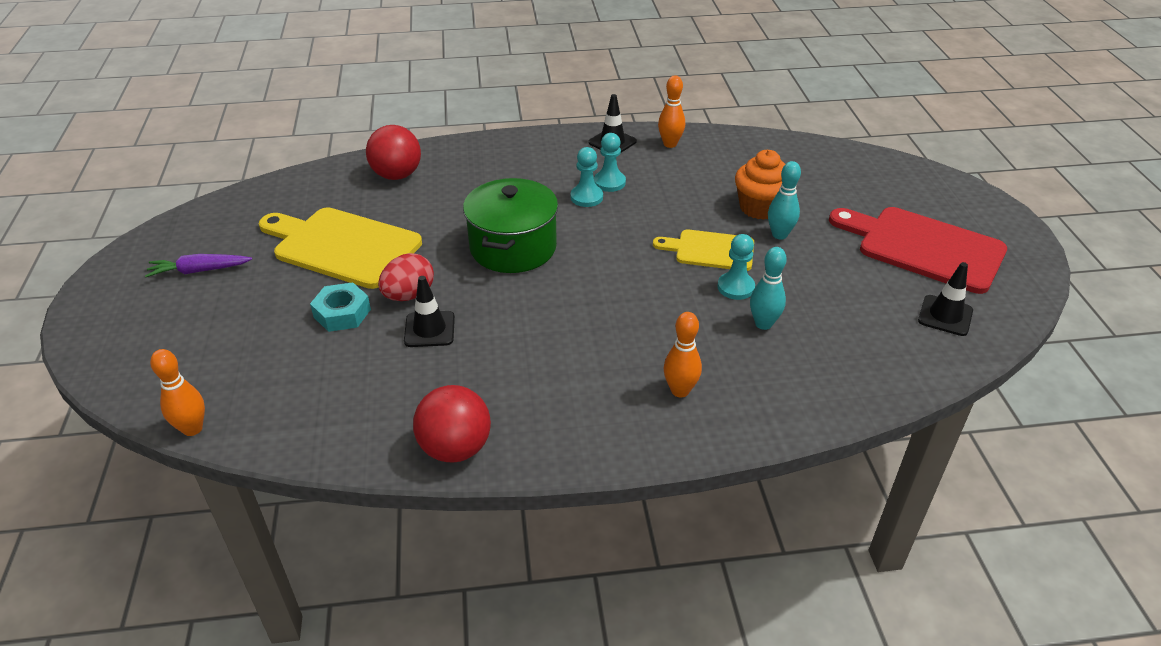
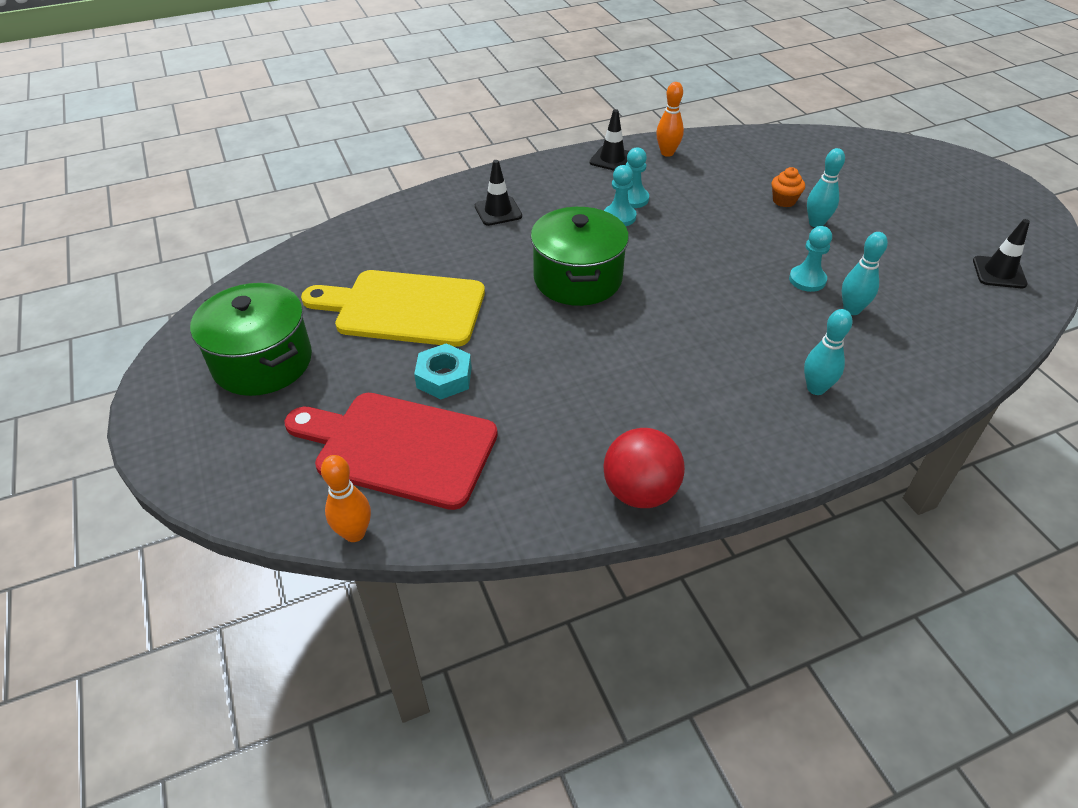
camera: 15 degrees left, 5 degrees up
purple carrot [145,254,252,277] -> green pot [190,283,312,396]
red ball [366,125,421,180] -> none
red egg [378,253,434,301] -> none
black traffic cone [404,276,455,347] -> black traffic cone moved to [475,160,522,226]
yellow cutting board [653,229,754,271] -> none
orange bowling pin [664,312,702,398] -> turquoise bowling pin [804,309,853,395]
orange cupcake [735,150,785,220] -> orange cupcake [772,167,805,207], size x0.58
red cutting board [829,207,1007,294] -> red cutting board moved to [285,393,498,510]

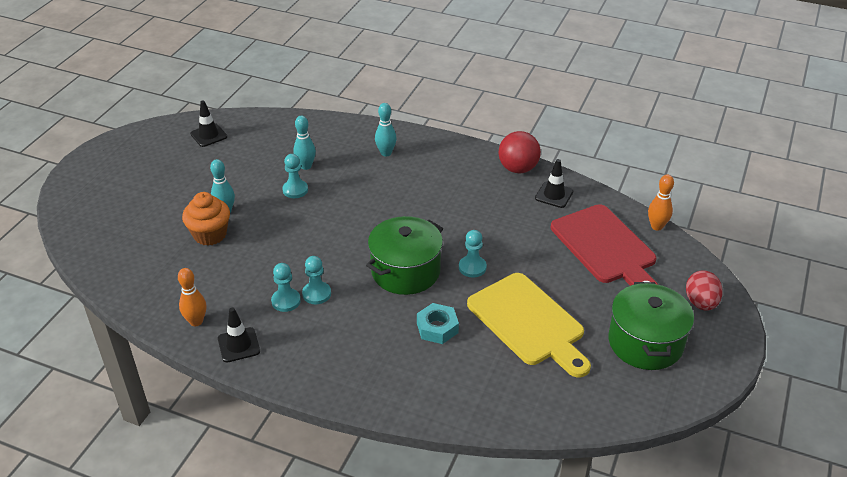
camera: 135 degrees left, 5 degrees down
turquoise nut [414,343,472,399] -> turquoise nut moved to [417,303,459,344]
black traffic cone [475,160,522,226] -> black traffic cone moved to [535,159,573,208]
orange cupcake [772,167,805,207] -> orange cupcake [182,192,230,246], size x1.72
none -> turquoise pawn [459,230,487,278]
none -> red egg [686,270,723,311]

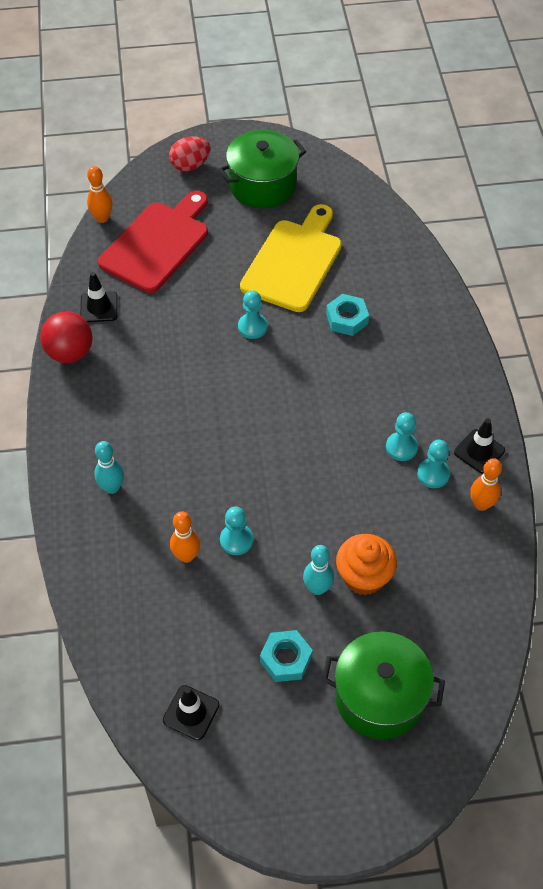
camera: 120 degrees left, 15 degrees up
turquoise bowling pin [293,116,316,170] -> orange bowling pin [170,512,200,563]
turquoise pawn [302,256,331,304] -> turquoise pawn moved to [417,440,450,488]
green pot [366,216,443,295] -> green pot moved to [322,631,445,740]
none -> turquoise nut [260,630,313,682]

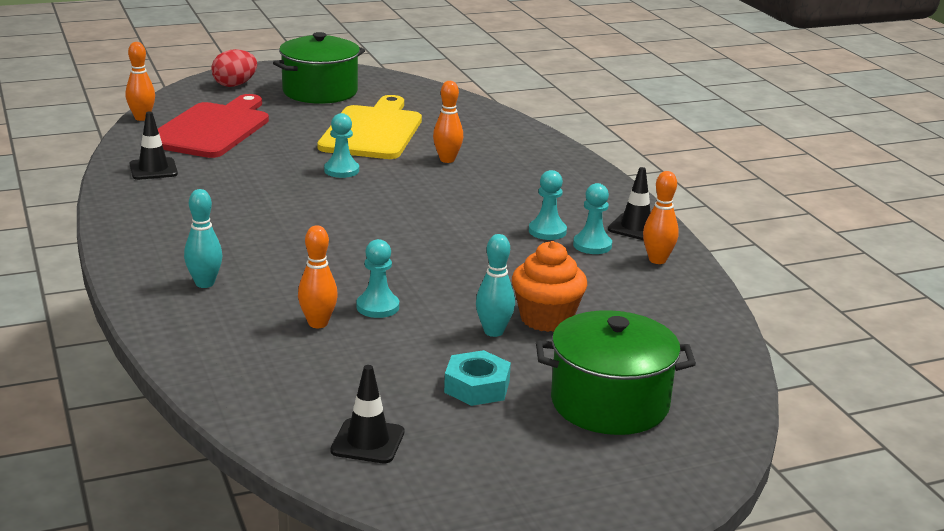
camera: 15 degrees left, 30 degrees down
red ball [40,311,93,363] -> none
turquoise nut [326,294,369,336] -> orange bowling pin [433,81,463,163]

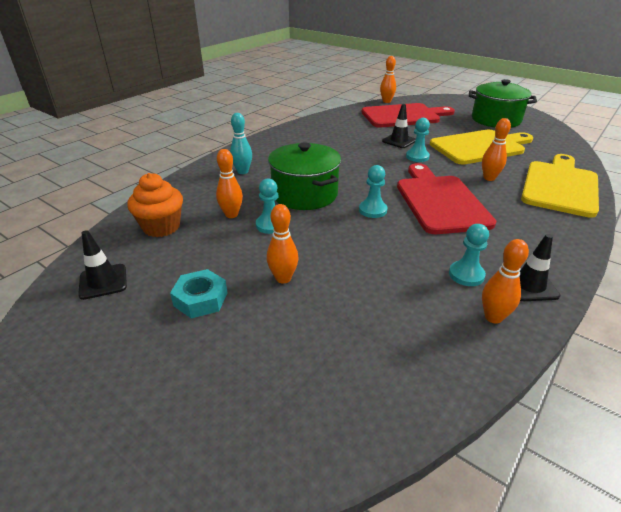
camera: 60 degrees right, 10 degrees up
black traffic cone [130,112,178,180] -> black traffic cone moved to [382,104,416,148]
red egg [211,49,257,87] -> none
turquoise bowling pin [476,234,515,337] -> orange bowling pin [267,204,298,283]
orange cupcake [512,241,587,332] -> orange cupcake moved to [127,173,183,237]
turquoise pawn [529,170,567,240] -> turquoise pawn moved to [359,165,387,218]
green pot [536,310,696,435] -> green pot moved to [268,142,341,210]
none -> red cutting board [397,163,497,234]
none -> yellow cutting board [521,154,599,218]

